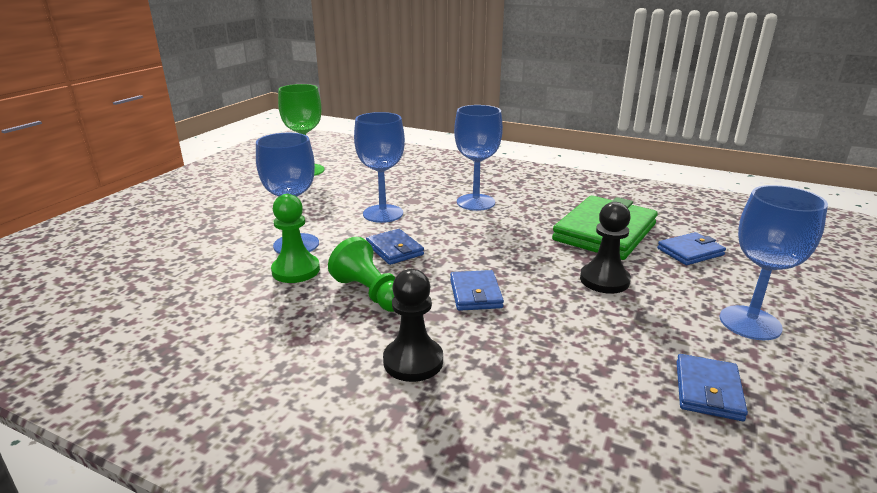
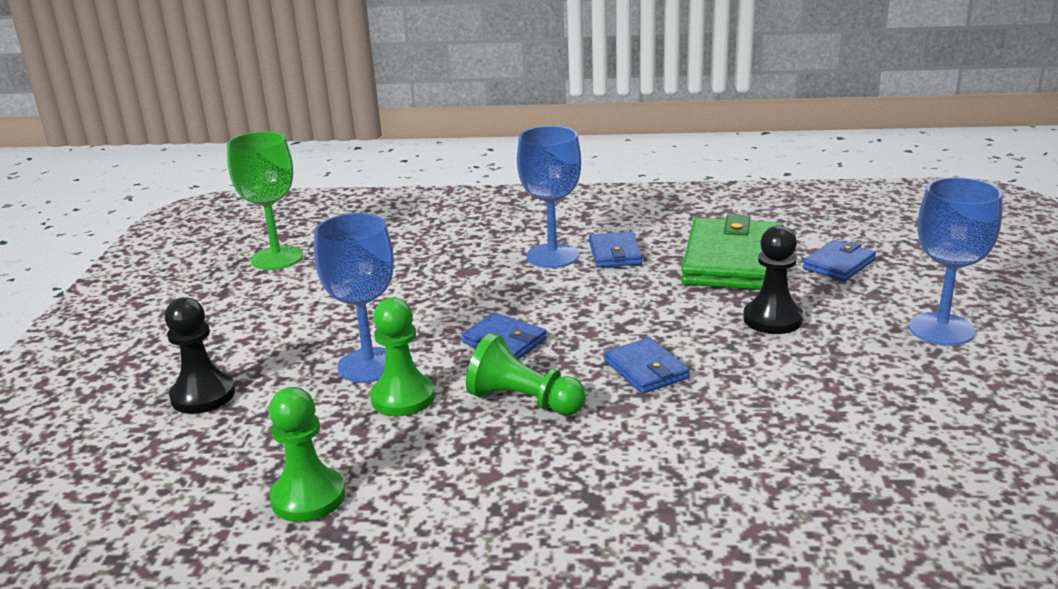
camera: 20 degrees left, 0 degrees up
blue goblet [354,112,405,223] -> none
black pawn [383,269,443,382] -> black pawn moved to [165,297,235,414]
blue wallet [677,354,748,421] -> blue wallet moved to [589,232,642,268]
none -> green pawn [269,387,345,522]

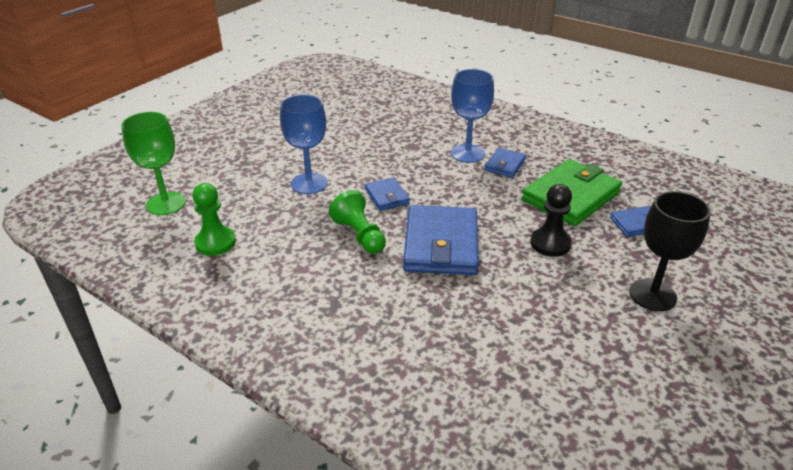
camera: 30 degrees right, 10 degrees up
black pawn [165,297,235,414] -> none
green goblet [227,131,303,270] -> green goblet moved to [121,112,186,215]
green pawn [370,297,435,416] -> none
blue wallet [604,337,690,394] -> blue wallet [403,205,479,275], size x1.97
blue goblet [909,177,1002,346] -> black goblet [629,191,711,311]

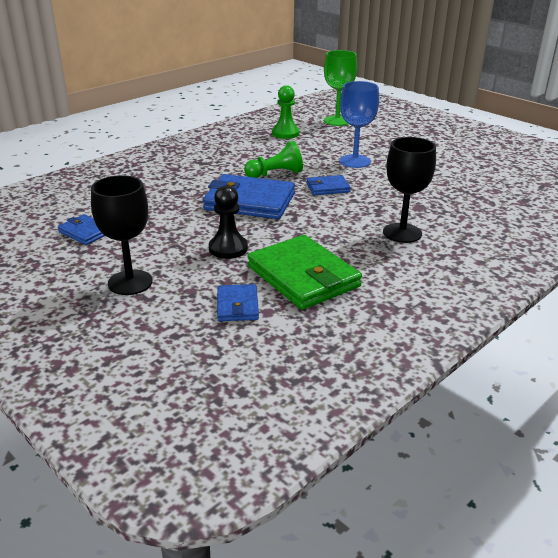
camera: 100 degrees right, 5 degrees down
blue goblet [451,69,494,163] -> black goblet [383,137,436,243]
blue wallet [484,148,526,178] -> blue wallet moved to [58,214,105,245]

